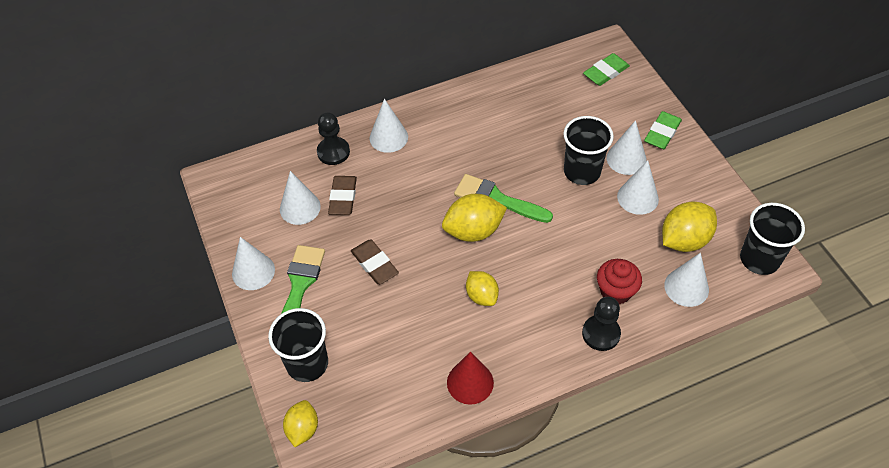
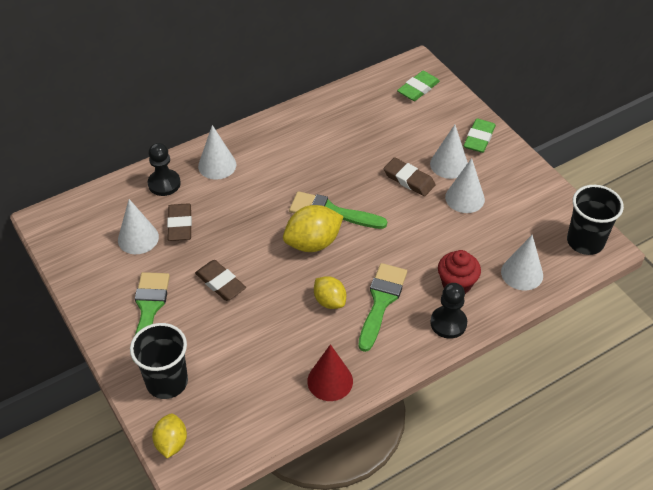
camera: 10 degrees left, 5 degrees down
white cone [232,237,275,290] -> none
black cup [563,116,614,185] -> brown eraser [383,157,436,196]
yellow lemon [662,201,717,252] -> none
none -> green brush [358,263,407,352]

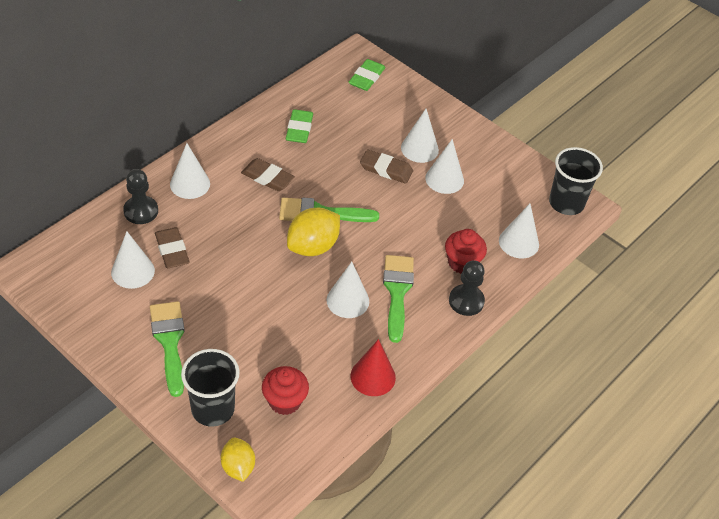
camera: 20 degrees left, 0 degrees up
brown eraser [195,260,246,301] -> brown eraser moved to [241,158,295,191]
yellow lemon [314,276,346,309] -> white cone [327,262,369,318]
green eraser [464,119,496,153] -> green eraser moved to [286,109,313,143]
none -> red cupcake [262,366,309,415]

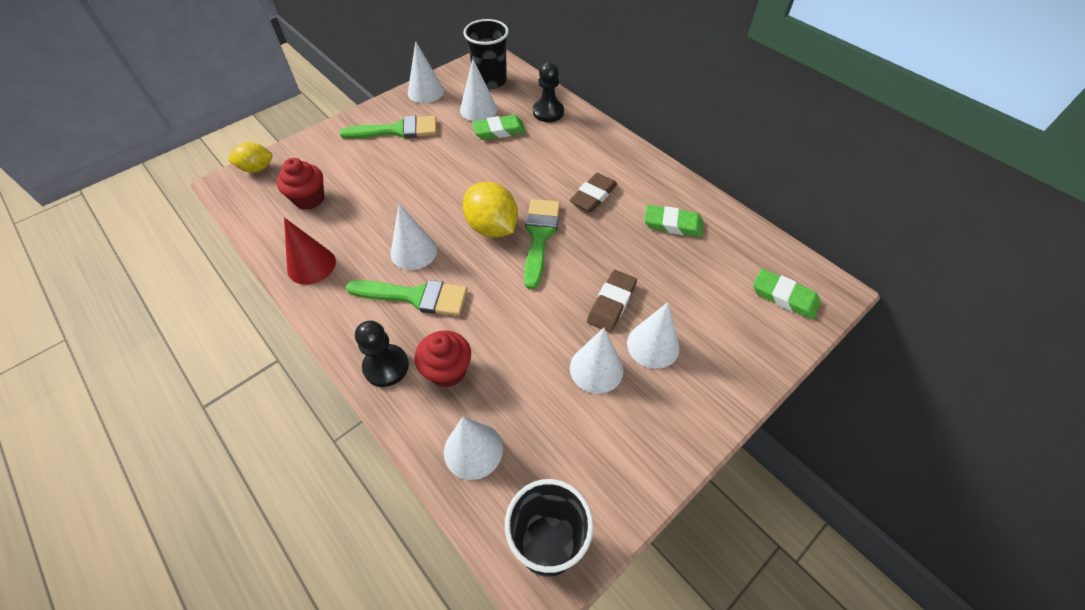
camera: 100 degrees right, 5 degrees up
brown eraser [155,227,190,268] -> green eraser [472,115,526,140]
white cone [170,143,210,199] -> white cone moved to [408,41,444,103]
black cup [181,349,240,427] -> black cup moved to [463,19,509,89]

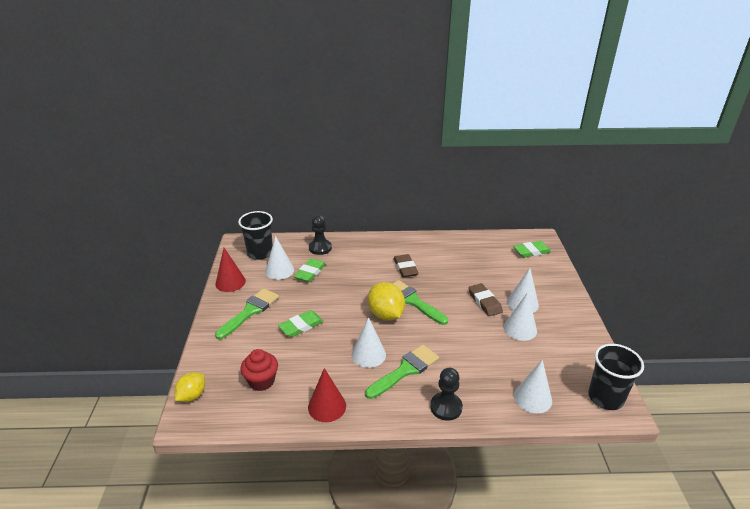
camera: 50 degrees left, 20 degrees down
white cone [408,41,444,103] -> red cone [215,248,246,292]
red cupcake [415,331,471,387] -> none
yellow lemon [463,182,518,238] -> yellow lemon turned 60 degrees clockwise [368,282,405,321]
green eraser [644,205,704,237] -> green eraser moved to [278,310,324,337]

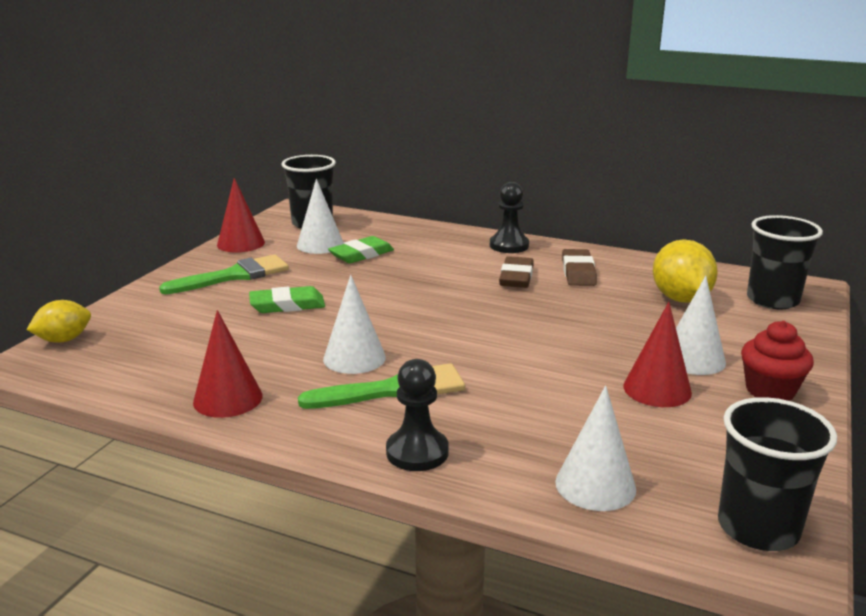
camera: 25 degrees right, 10 degrees down
red cupcake [240,349,278,391] -> red cupcake moved to [741,321,814,401]
black pawn [309,215,332,255] -> black pawn moved to [490,182,529,253]
yellow lemon [368,282,405,321] -> yellow lemon moved to [653,239,718,303]
green brush [393,280,448,325] -> none
brown eraser [468,283,503,316] -> brown eraser moved to [562,249,597,286]
white cone [504,292,537,341] -> red cone [623,302,692,407]
green eraser [513,241,551,258] -> black cup [747,215,823,309]

